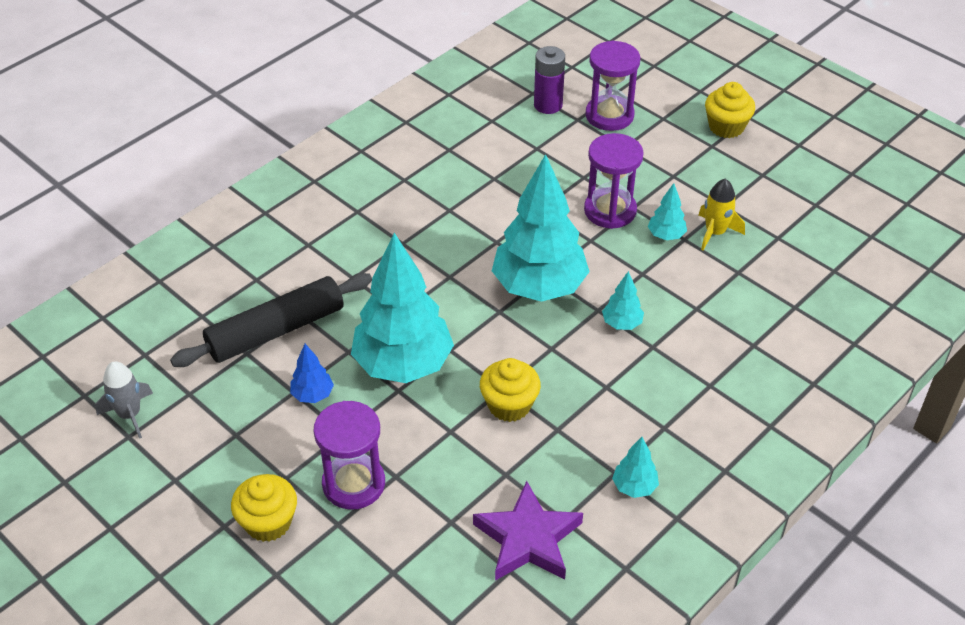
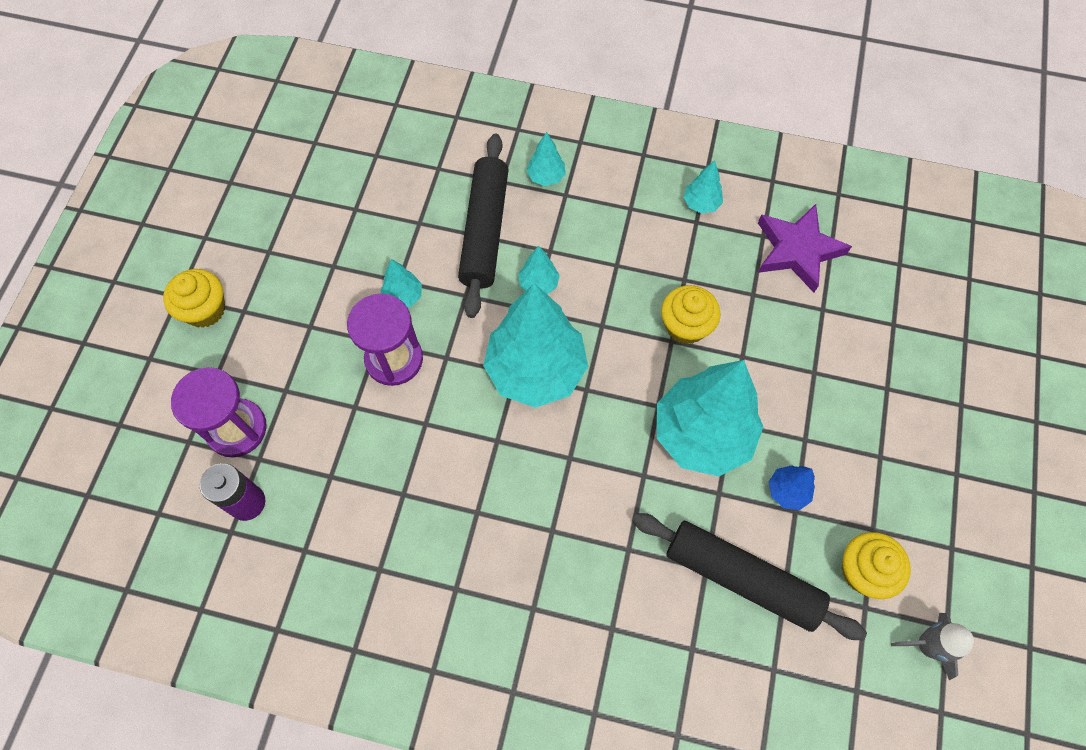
camera: 120 degrees left, 20 degrees up
yellow cupcake [231,474,297,542] -> yellow cupcake moved to [841,532,911,599]
purple hourglass [313,401,385,509] -> none
yellow rocket [699,179,745,251] -> none
none -> black rolling pin [458,134,508,318]
none -> turquoise tree [527,132,566,186]

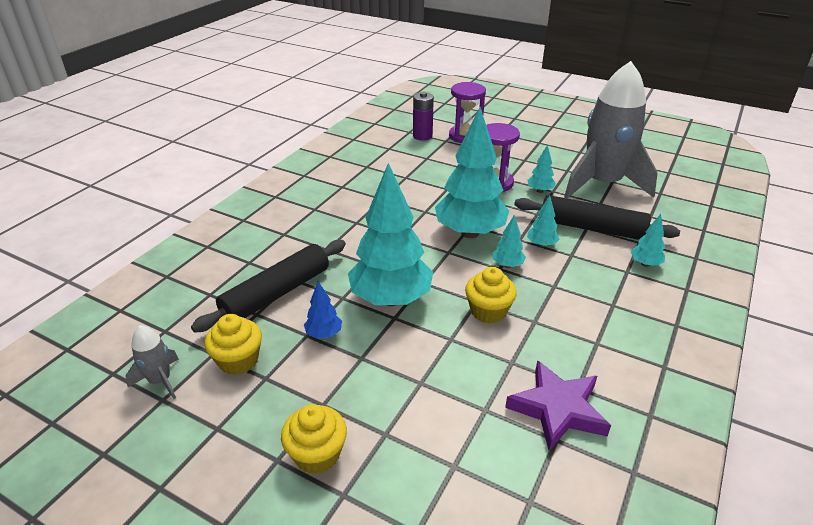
camera: 105 degrees right, 30 degrees down
yellow cupcake [163,269,225,328] -> yellow cupcake moved to [281,404,347,474]
turquoise tree [683,160,723,214] -> turquoise tree moved to [493,215,526,268]
none -> grey rocket [564,61,658,199]

